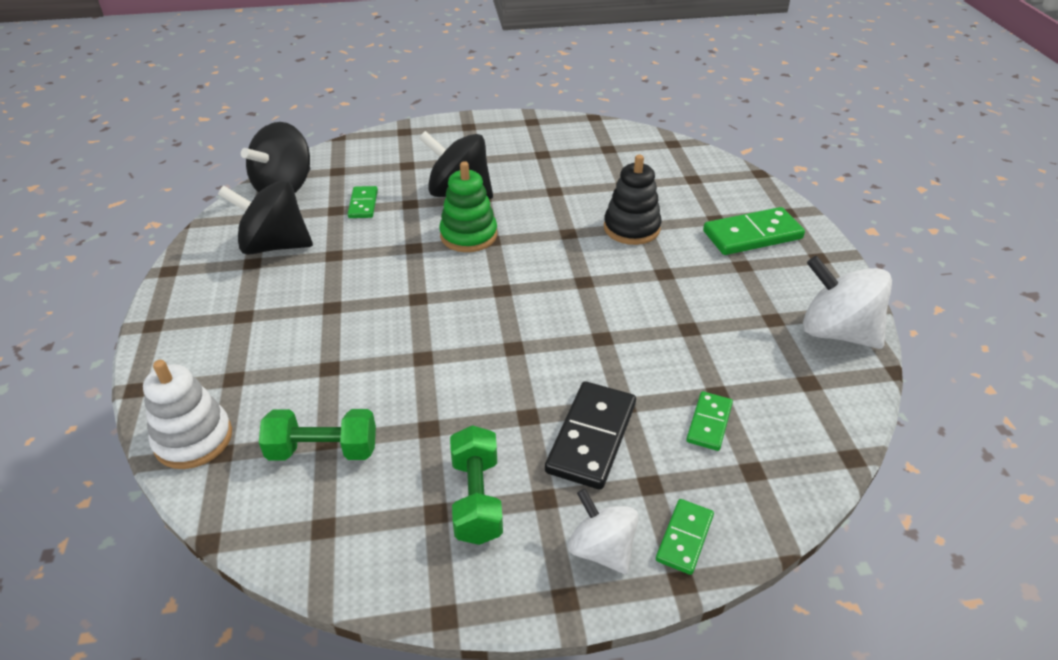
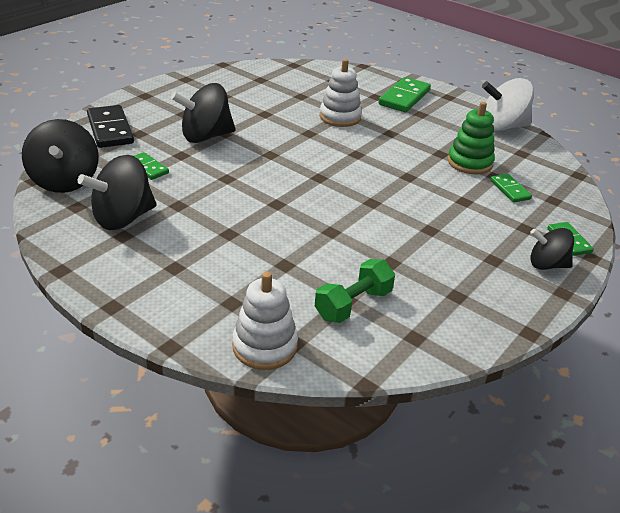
camera: 45 degrees left, 5 degrees down
green stacking toy [439,161,497,252] -> green stacking toy moved to [448,102,495,174]
green dumbbell [450,425,503,545] -> none
black domino [545,381,636,490] -> black domino moved to [87,105,134,148]
white spinning top [568,489,639,574] -> black spinning top [530,228,574,270]
black stacking toy [604,155,662,245] -> white stacking toy [320,59,362,127]

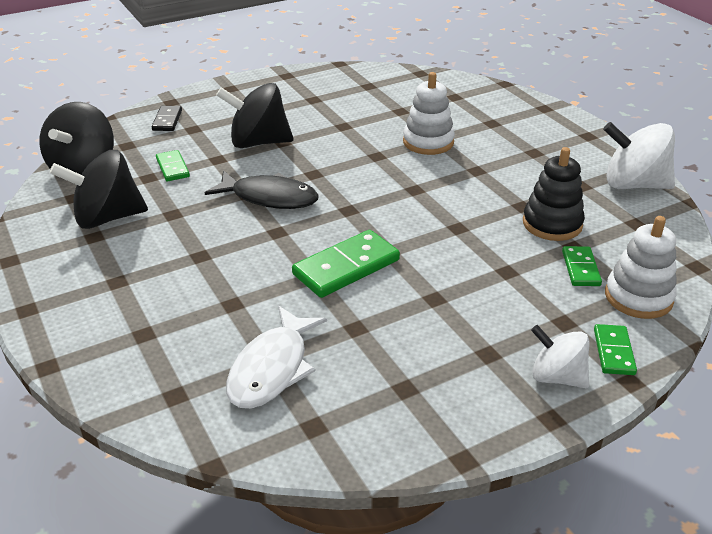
camera: 25 degrees right, 0 degrees up
black domino [87,105,134,148] -> black domino [152,106,182,131], size x0.57
white stacking toy [232,272,298,370] -> white stacking toy moved to [605,216,677,319]
green dumbbell [315,259,395,323] -> white fish [226,306,327,409]
green domino [378,77,431,112] -> green domino moved to [292,230,400,298]
green stacking toy [448,102,495,174] -> black stacking toy [523,147,585,241]
black spinning top [530,228,574,270] -> white spinning top [531,325,589,388]
none -> black fish [205,170,319,209]

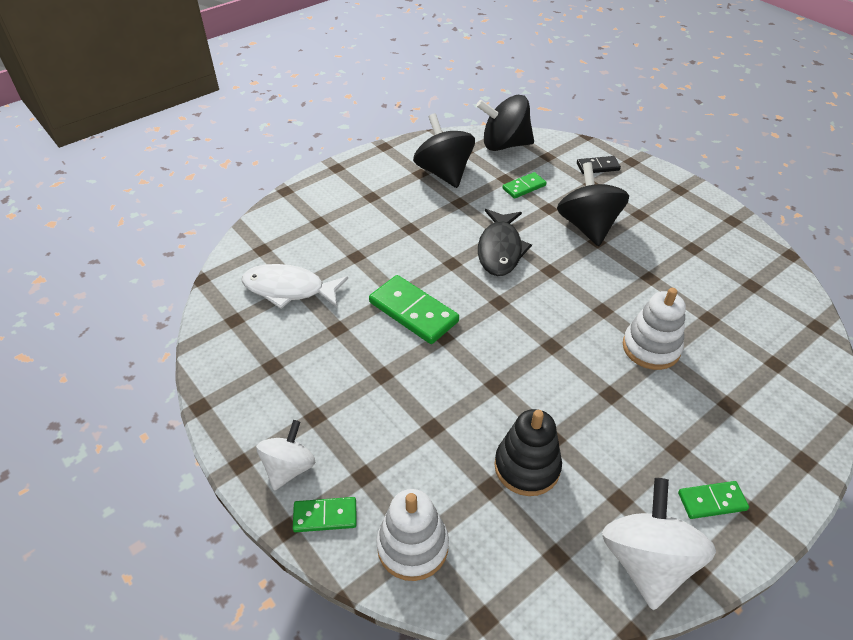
camera: 80 degrees right, 10 degrees up
green domino [562,246,602,286] -> green domino moved to [678,481,749,519]

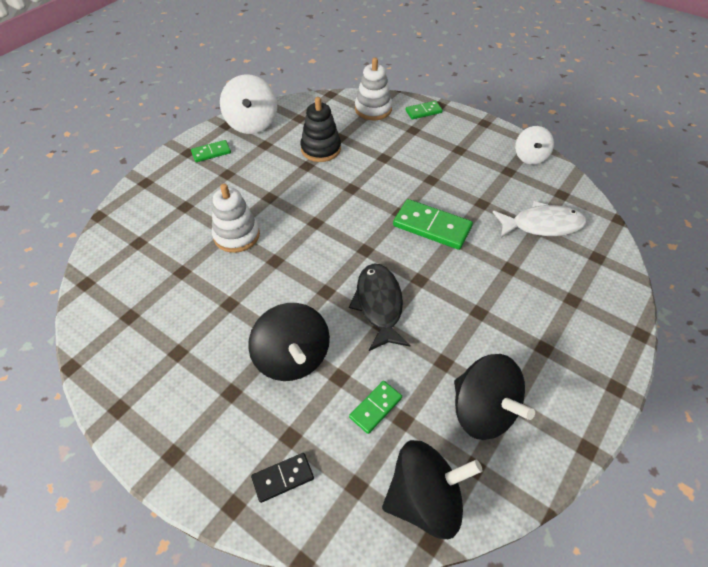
camera: 165 degrees right, 5 degrees up
white spinning top [256,420,315,491] -> white spinning top moved to [515,126,554,165]

